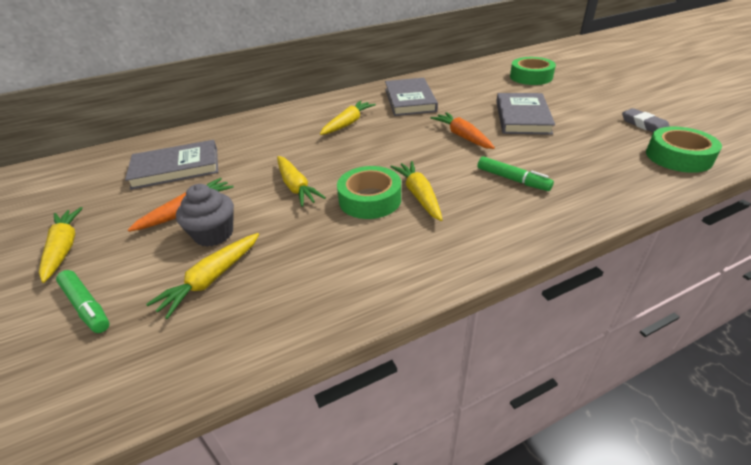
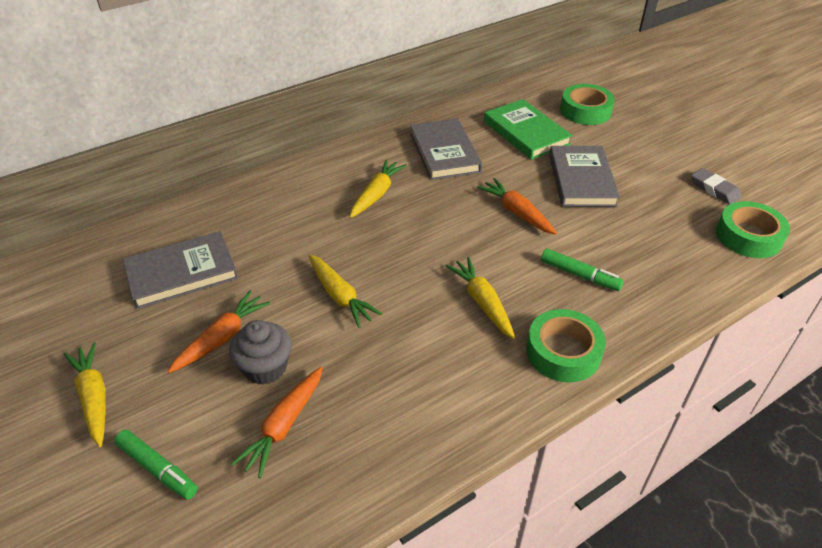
camera: 10 degrees left, 5 degrees up
yellow carrot [146,233,259,319] -> orange carrot [231,367,323,478]
green tape [337,166,401,219] -> green tape moved to [526,309,606,382]
none -> green book [484,99,573,160]

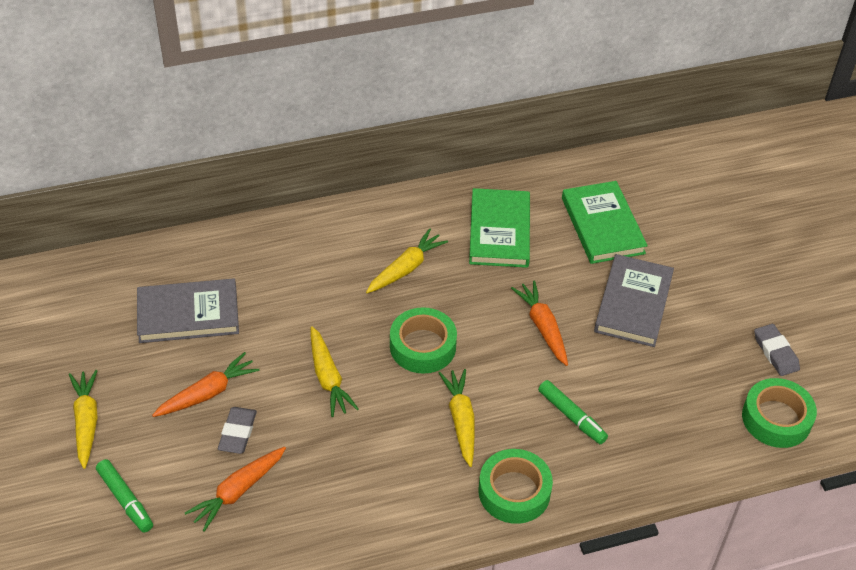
camera: 15 degrees right, 5 degrees up
grey cupcake [229,320,292,385] -> grey eraser [218,407,257,454]
grey book [410,118,482,180] -> green book [469,188,530,268]
green tape [560,84,615,125] -> green tape moved to [390,307,457,373]

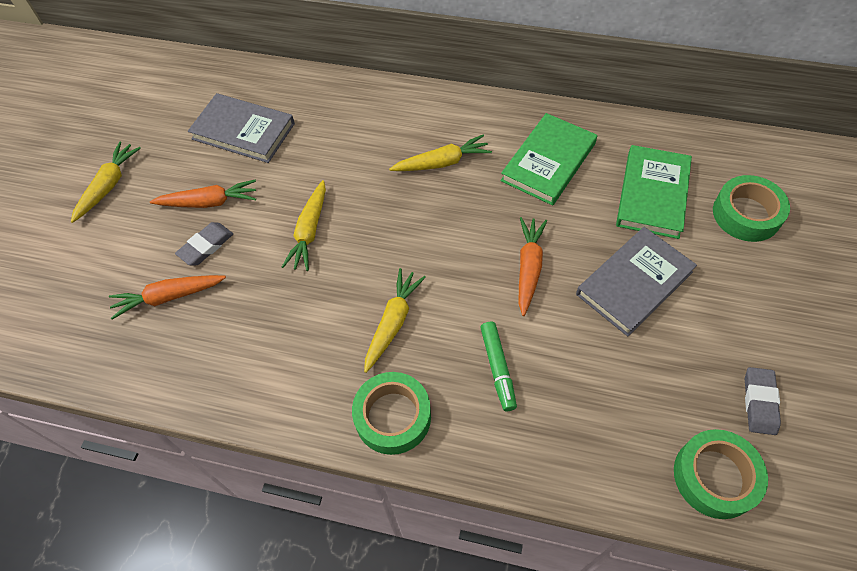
camera: 35 degrees right, 10 degrees up
green marker [96,459,153,533] -> none
green tape [390,307,457,373] -> green tape moved to [713,175,790,242]

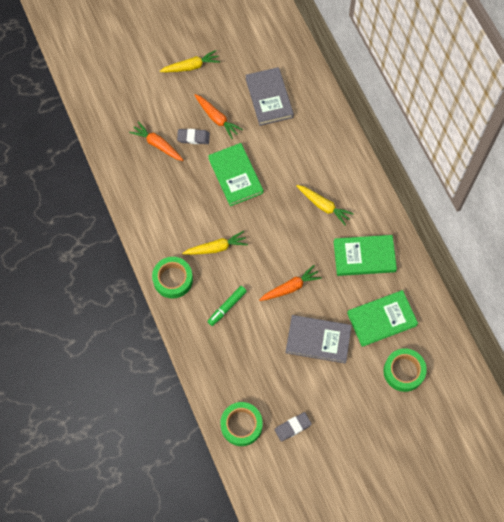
camera: 50 degrees right, 10 degrees up
yellow carrot [282,180,326,271] -> green book [208,143,263,206]

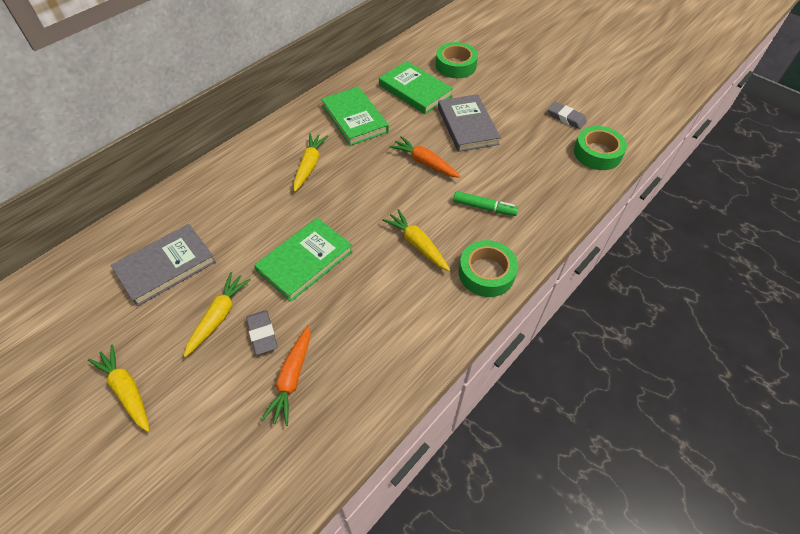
camera: 115 degrees left, 15 degrees down
orange carrot [195,94,243,139] -> yellow carrot [184,272,251,357]

